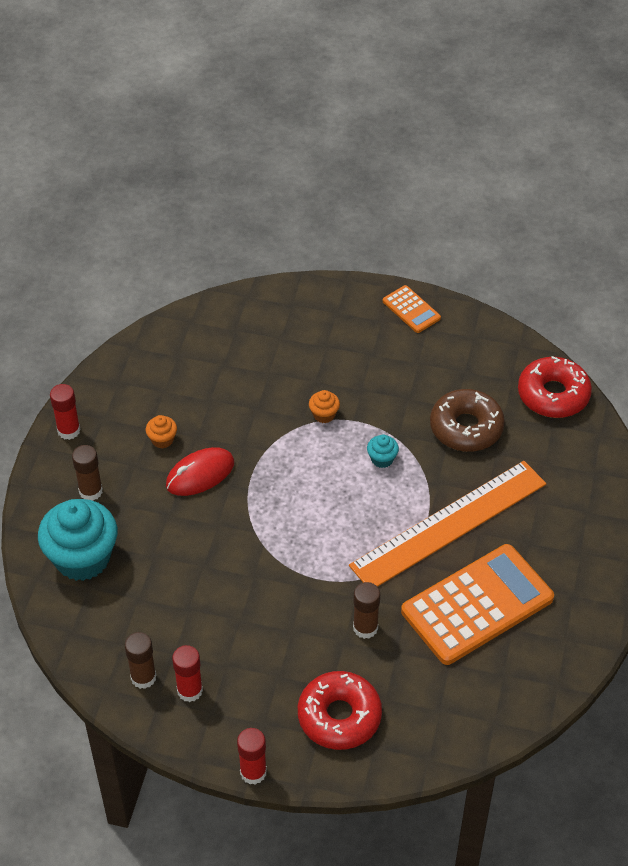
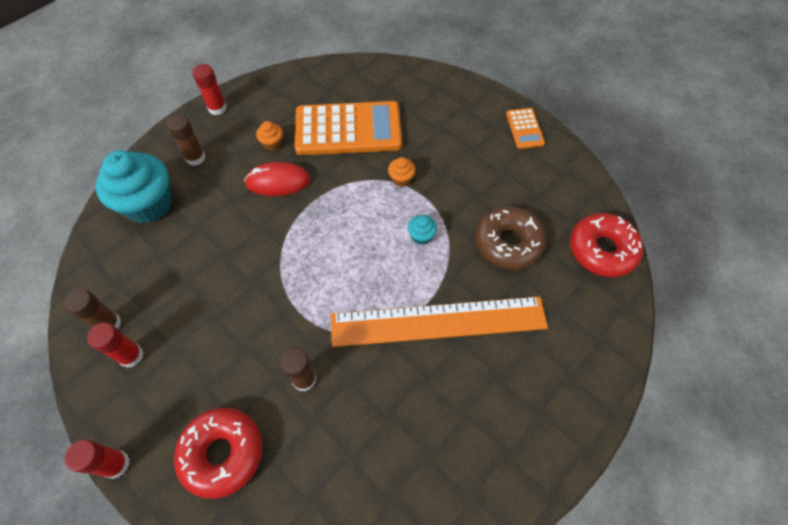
camera: 30 degrees right, 10 degrees up
orange calculator [401,544,554,665] -> orange calculator moved to [295,101,402,155]

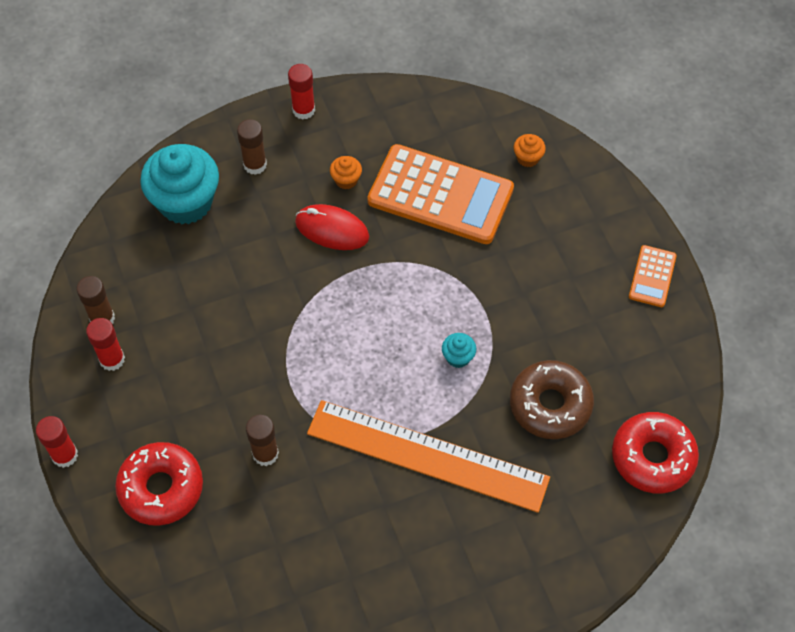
camera: 25 degrees right, 0 degrees up
orange cupcake [388,157,416,187] -> orange cupcake moved to [514,134,546,167]

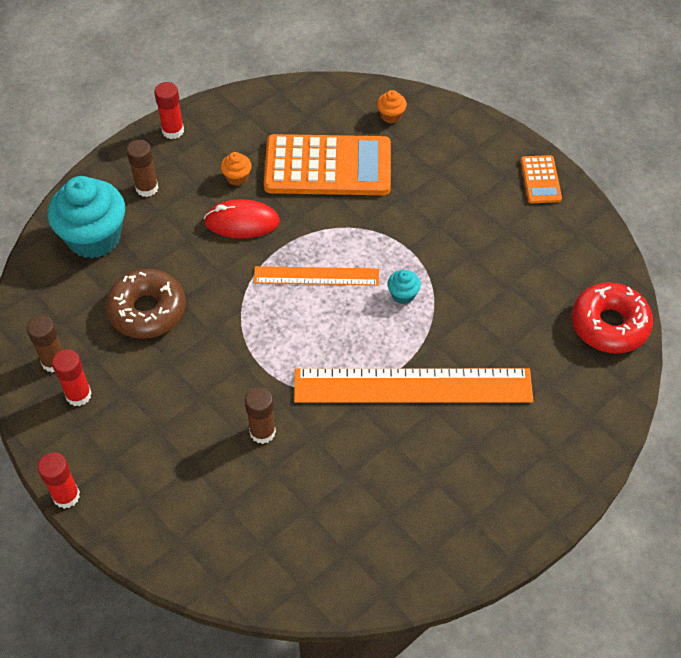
camera: 20 degrees left, 5 degrees down
red donut [115,442,203,526] -> none
brown donut [510,360,594,439] -> brown donut moved to [105,269,186,339]
none -> orange ruler [254,266,379,286]

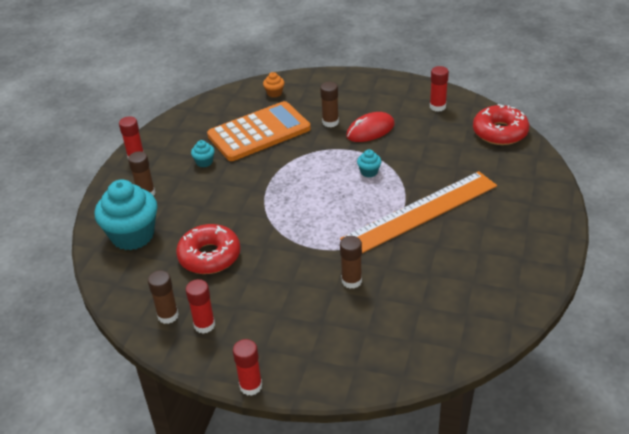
camera: 30 degrees left, 15 degrees down
brown donut [105,269,186,339] -> red donut [176,224,241,274]
red mouse [204,199,280,238] -> red mouse moved to [346,112,395,142]
orange cupcake [221,152,252,186] -> turquoise cupcake [191,140,215,167]
orange ruler [254,266,379,286] -> none
orange calculator [520,155,562,203] -> none
none -> brown glue stick [320,82,339,127]
none -> red glue stick [430,66,449,112]

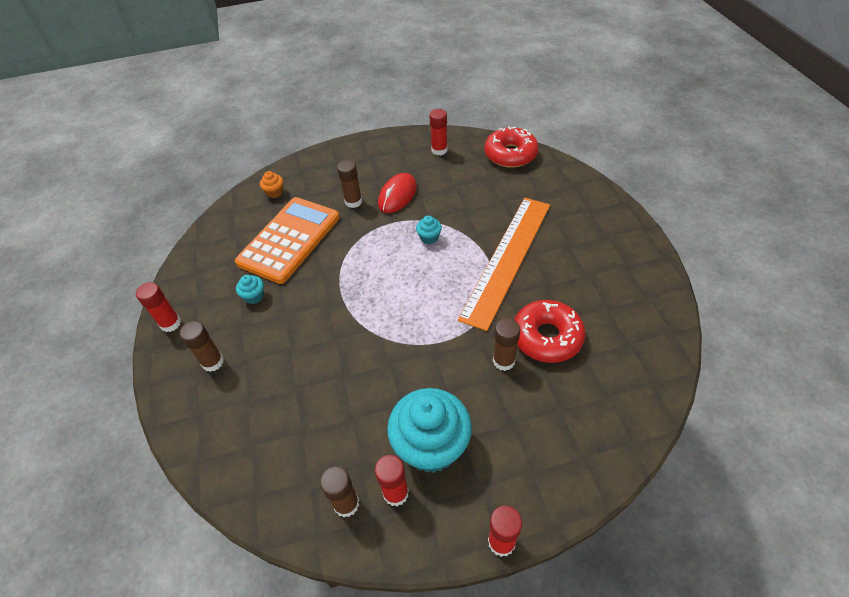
camera: 30 degrees left, 10 degrees up
turquoise cupcake [95,179,157,250] -> turquoise cupcake moved to [387,388,472,473]
red donut [176,224,241,274] -> red donut moved to [514,300,585,363]

